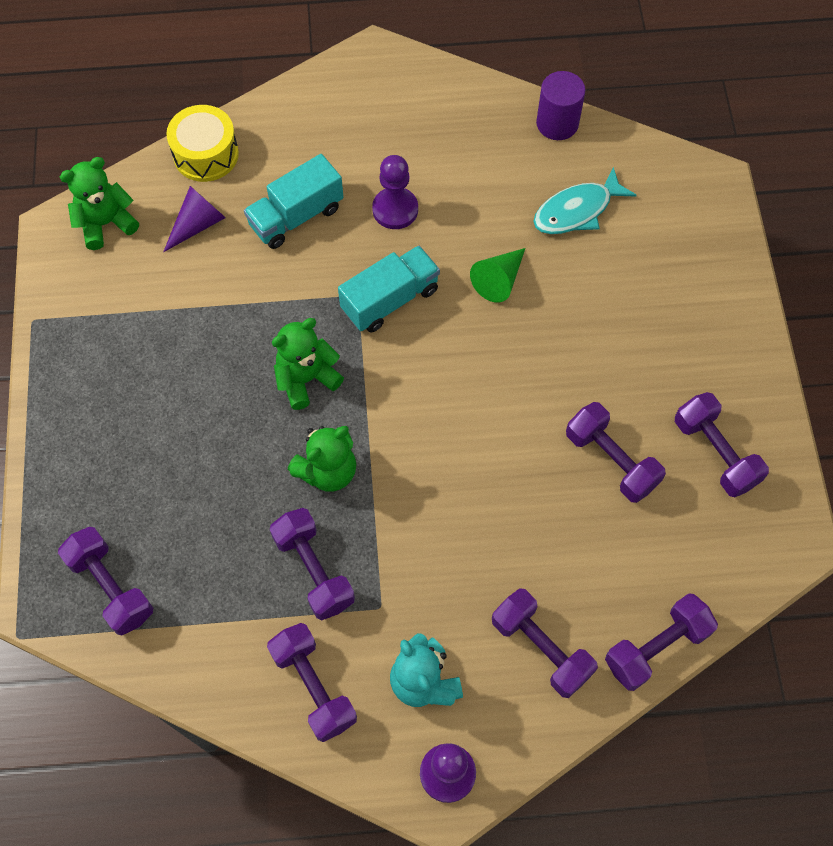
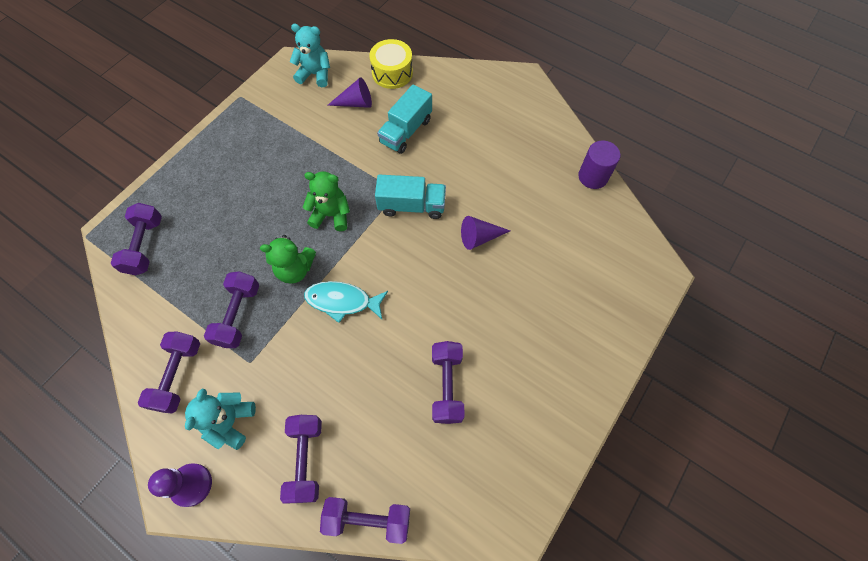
camera: 40 degrees right, 0 degrees up
green teddy bear [60,157,139,250] -> turquoise teddy bear [290,24,330,87]
turquoise truck [244,154,343,249] -> turquoise truck turned 60 degrees counterclockwise [377,84,432,154]
purple pawn [372,155,418,229] -> none
green cone [470,248,525,303] -> purple cone [461,216,510,250]
turquoise fish [533,167,637,234] -> turquoise fish moved to [304,281,388,323]
purple dumbbell [675,392,769,497] -> none

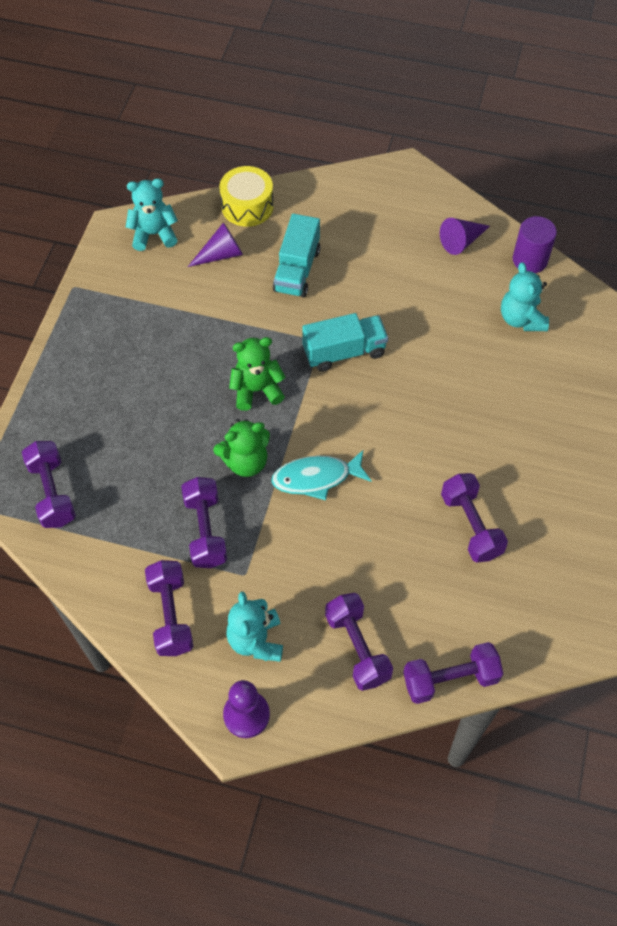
camera: 20 degrees left, 5 degrees down
purple cone [461,216,510,250] -> purple cone moved to [440,218,490,255]
none -> turquoise teddy bear [501,262,549,331]

